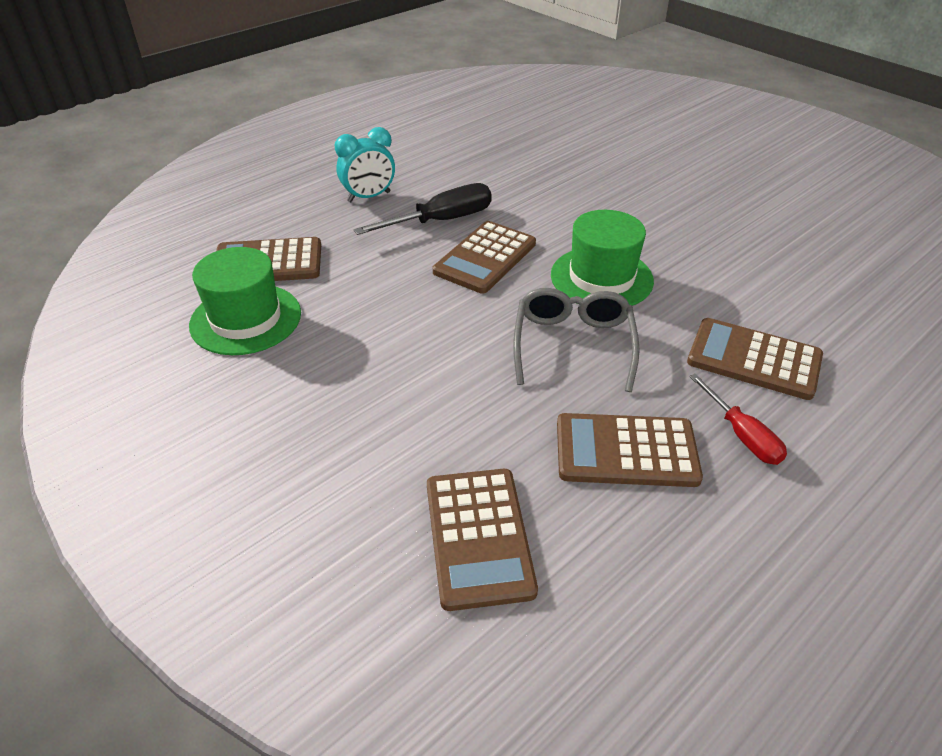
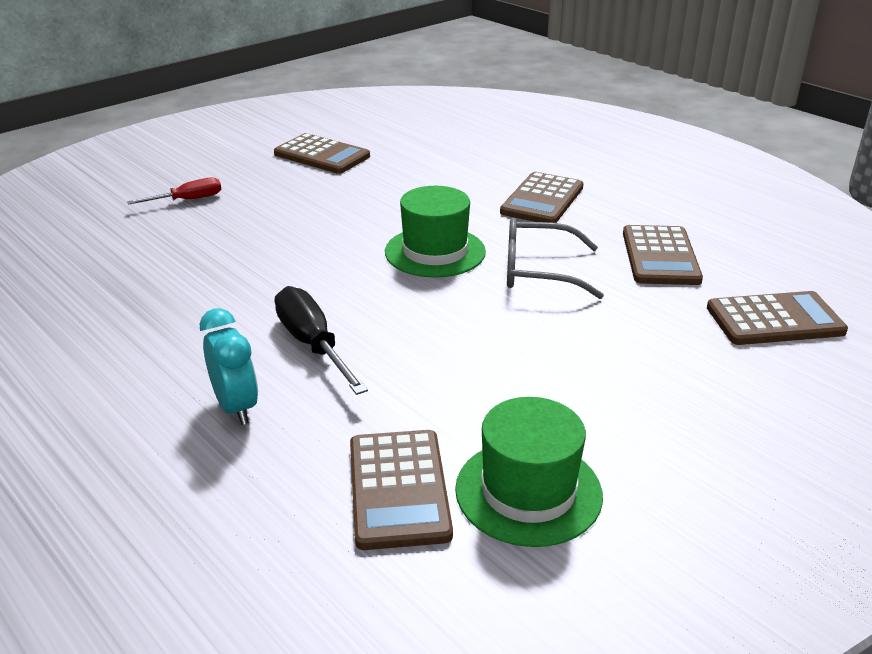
camera: 90 degrees left, 10 degrees down
brown calculator [433,221,536,294] -> brown calculator moved to [274,133,370,174]
red screwdriver [689,374,787,465] -> red screwdriver moved to [127,177,221,205]

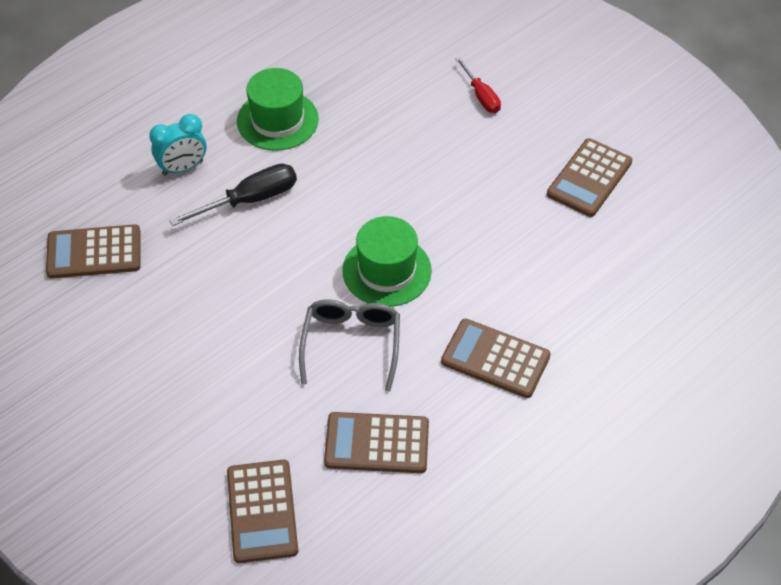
camera: 90 degrees right, 20 degrees up
green hat [455,397,603,547] -> green hat moved to [237,68,319,151]

